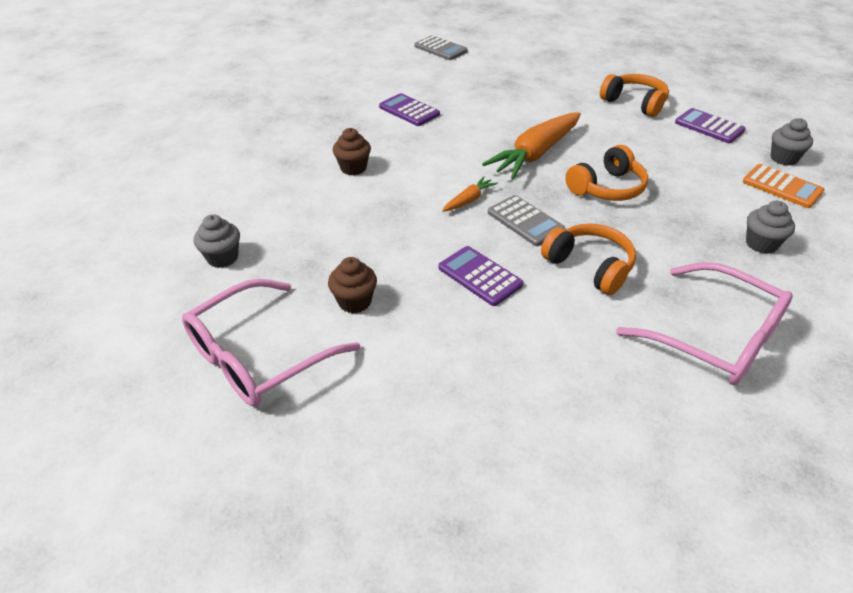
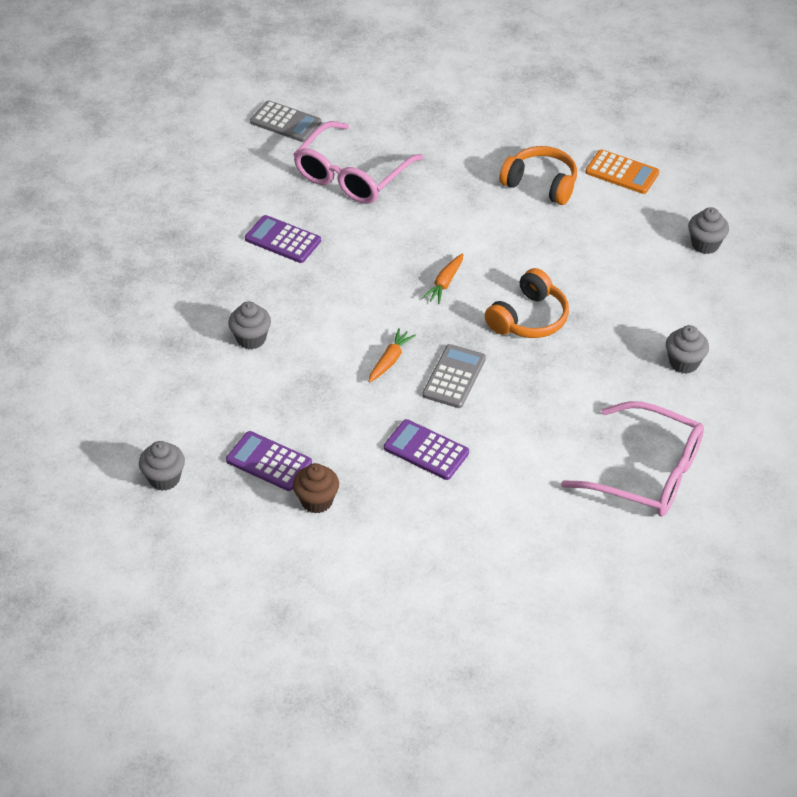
camera: 15 degrees left, 5 degrees up
pink glasses [182,279,360,407] -> pink glasses moved to [293,121,423,204]
brown cupcake [333,128,371,175] -> grey cupcake [228,302,271,349]
orange carrot [482,112,581,179] -> orange carrot [422,253,463,304], size x0.46
grey calculator [488,195,565,246] -> grey calculator turned 105 degrees counterclockwise [422,344,486,408]
orange headphones [541,224,636,295] -> none
purple calculator [675,108,746,143] -> purple calculator moved to [226,431,312,491]
orange calculator [743,164,825,208] -> orange calculator moved to [585,149,659,194]

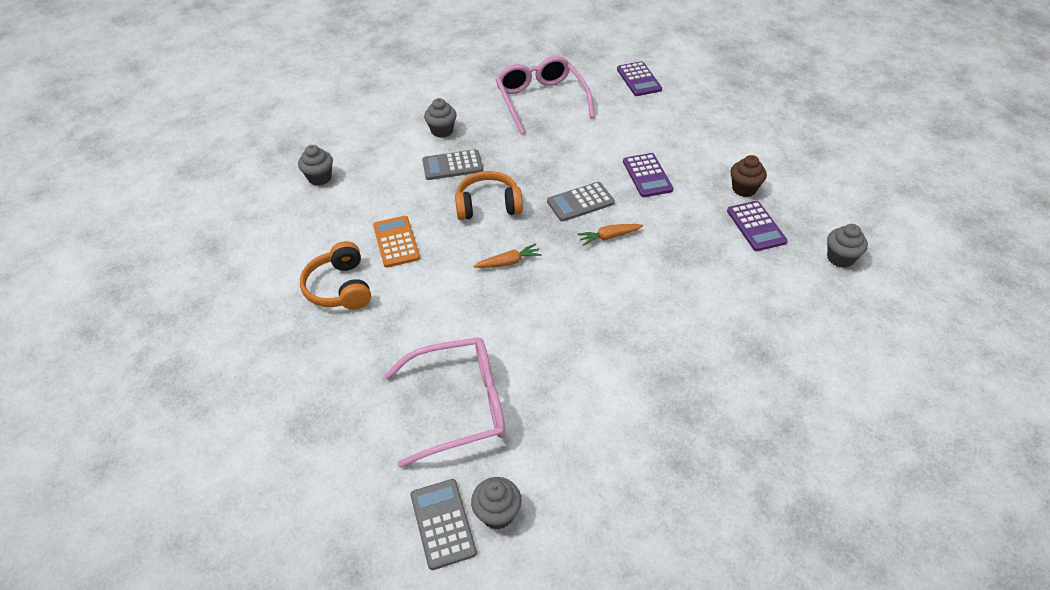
camera: 135 degrees left, 0 degrees up
grey cupcake [228,302,271,349] -> grey cupcake moved to [471,477,522,530]
purple calculator [245,215,321,263] -> purple calculator moved to [617,61,662,96]
orange calculator [585,149,659,194] -> orange calculator moved to [373,216,420,268]
none -> grey calculator [422,149,483,180]

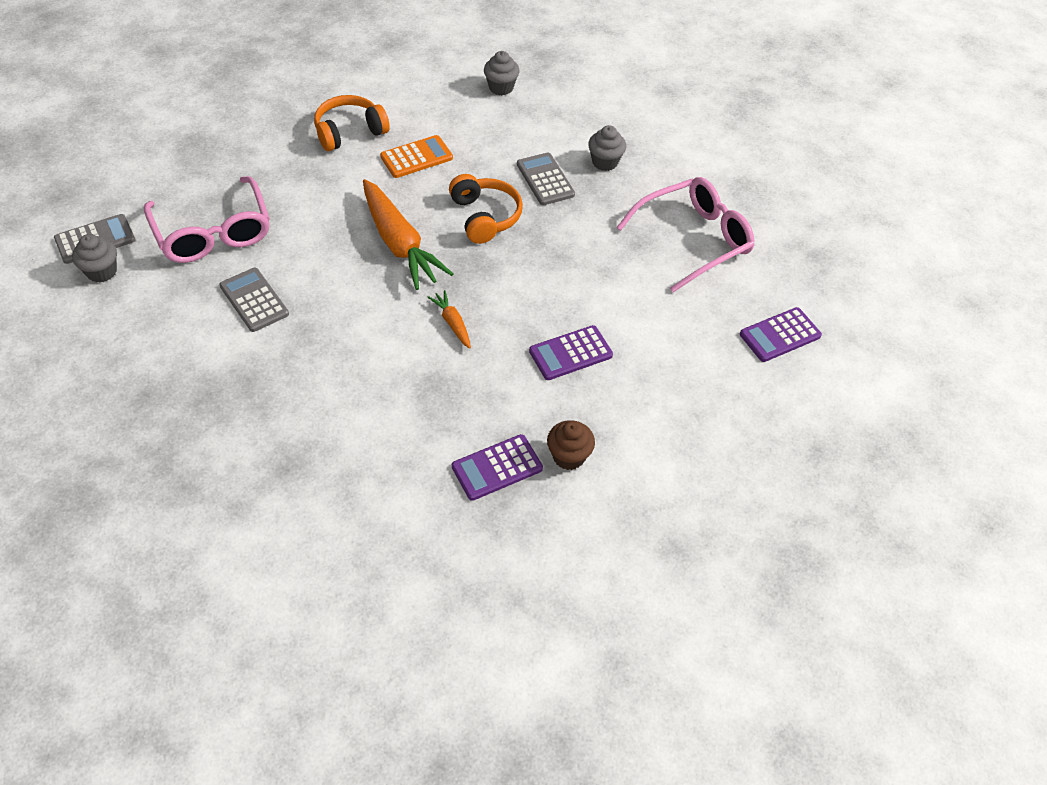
camera: 75 degrees right, 5 degrees up
orange carrot [473,243,542,268] -> orange carrot [363,179,453,290], size x2.16
grey calculator [547,182,615,221] -> grey calculator moved to [219,268,289,332]
grey cupcake [827,224,868,268] -> none

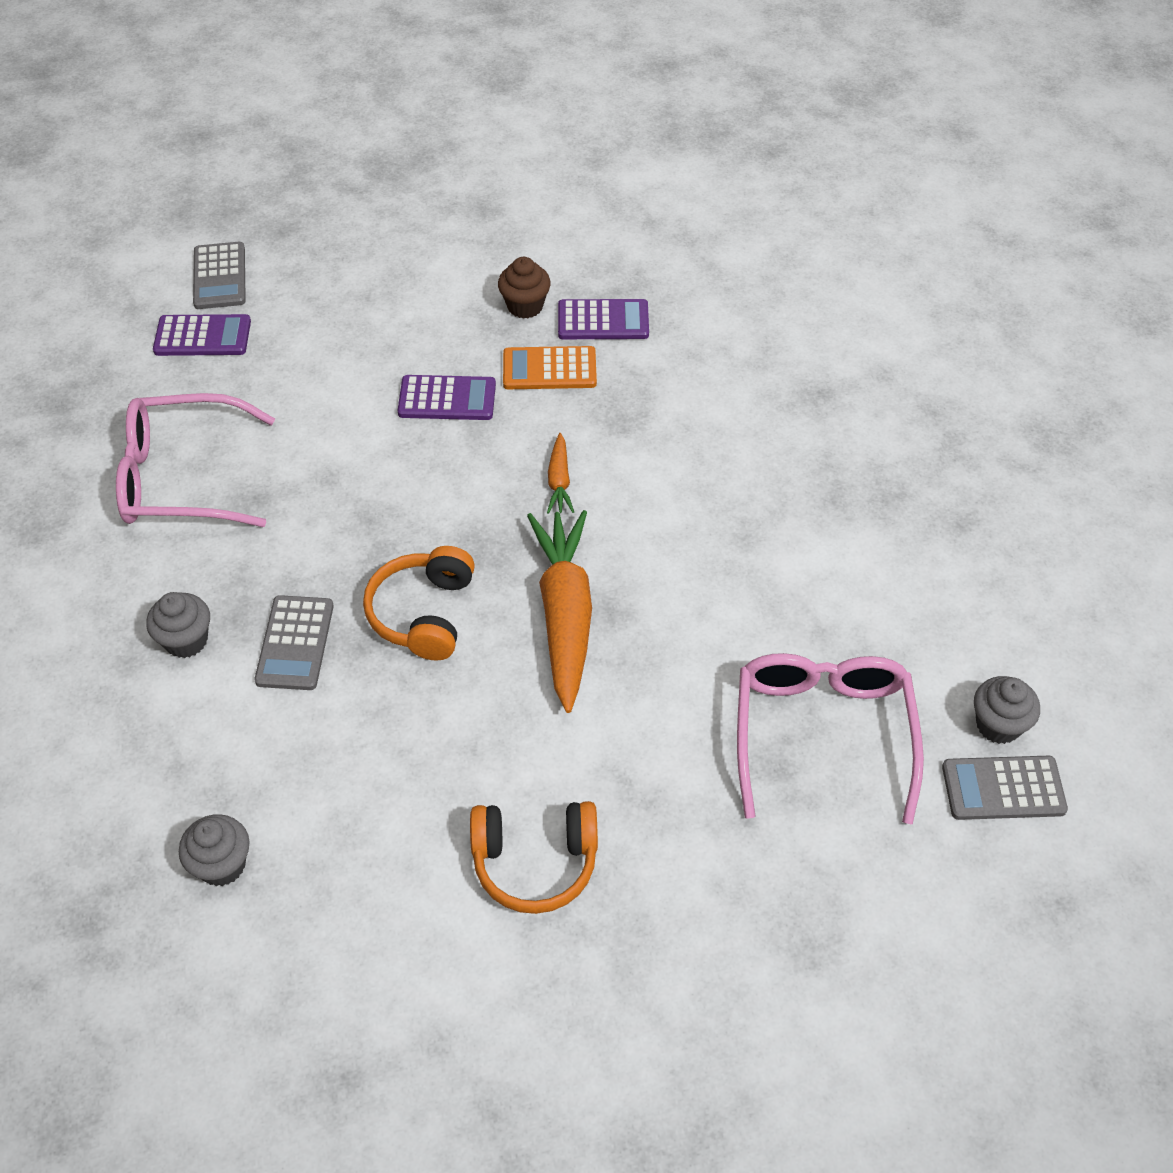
camera: 150 degrees left, 0 degrees up
grey calculator [219,268,289,332] -> grey calculator moved to [193,242,246,309]
orange calculator [380,135,453,178] -> orange calculator moved to [503,346,597,389]

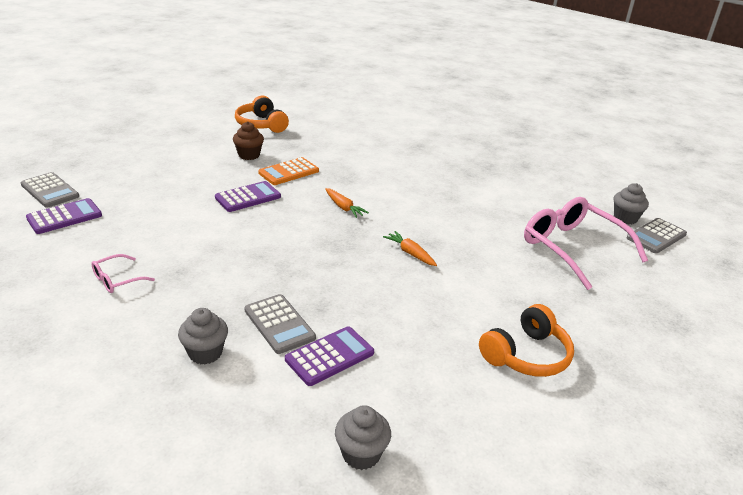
camera: 40 degrees left, 20 degrees down
pink glasses [116,393,275,527] -> pink glasses [91,254,155,293], size x0.45
orange headphones [363,546,475,661] -> orange headphones moved to [235,96,289,133]
orange carrot [527,510,592,713] -> orange carrot [383,231,437,266], size x0.46
purple calculator [558,299,649,339] -> purple calculator moved to [285,326,374,386]

